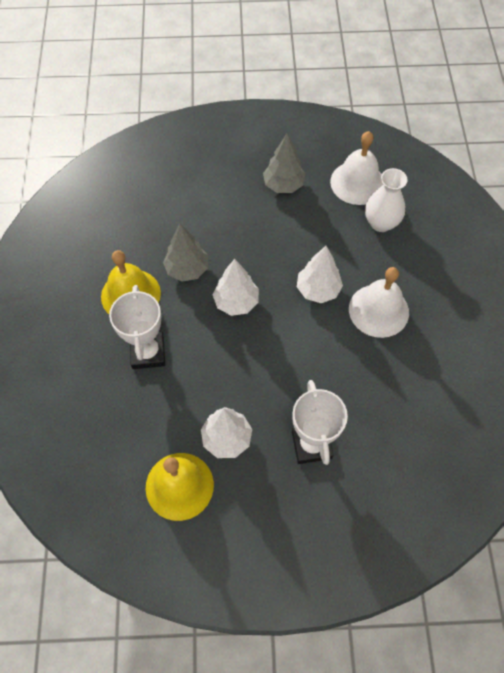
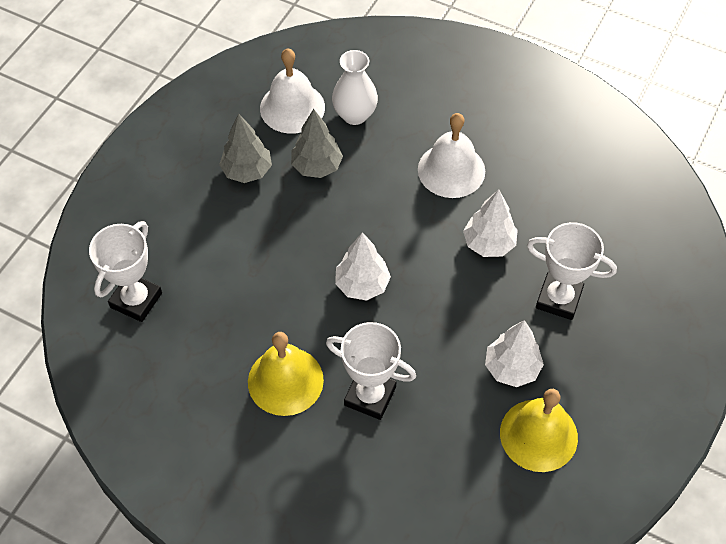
camera: 60 degrees left, 5 degrees down
grey tree [163,224,208,282] -> grey tree moved to [291,109,343,178]
white tree [297,246,343,303] -> white tree moved to [463,189,518,257]
none -> white trophy [89,221,162,322]

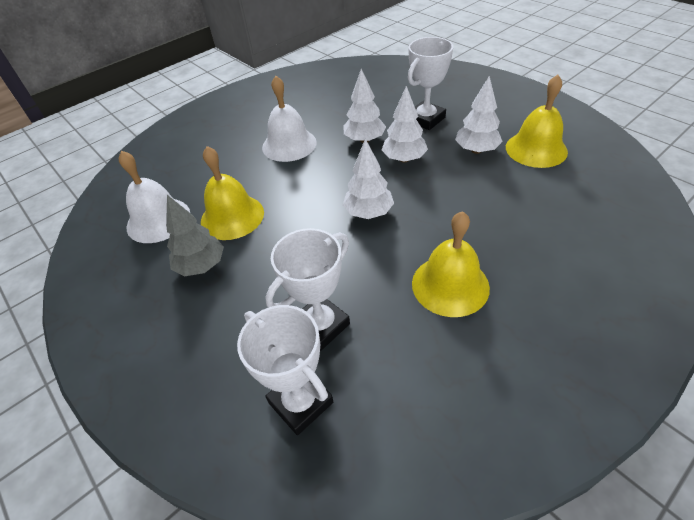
camera: 65 degrees left, 10 degrees down
grey tree [291,109,343,178] -> yellow bell [201,146,264,240]
white trophy [326,322,416,420] -> white trophy moved to [265,228,350,351]
white vase [332,50,378,125] -> none
none -> white tree [382,86,428,163]

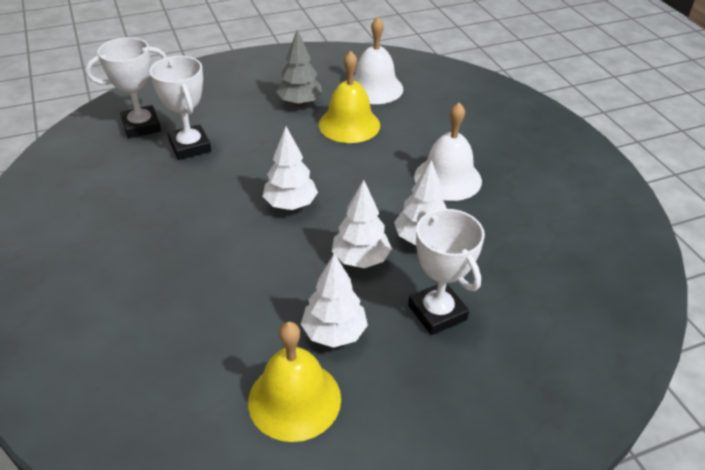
camera: 105 degrees right, 5 degrees down
yellow bell [412,211,490,317] -> none

